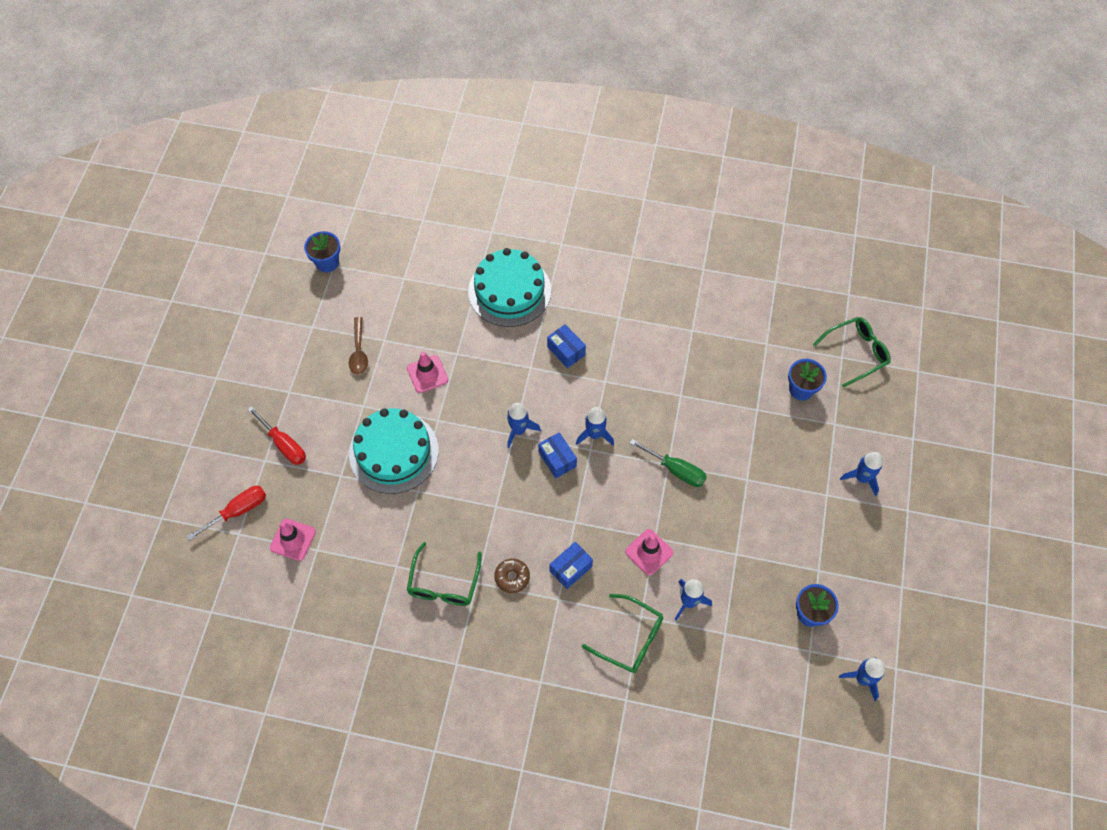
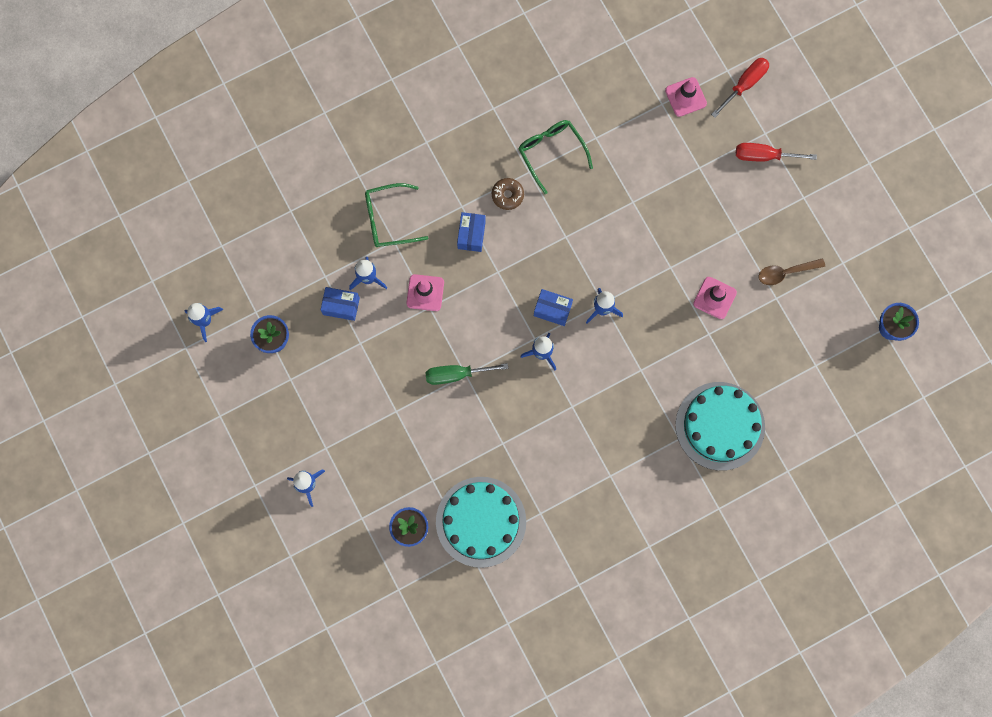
camera: 140 degrees right, 15 degrees up
red screwdriver [186,486,266,541] -> red screwdriver turned 150 degrees counterclockwise [711,58,769,118]
brown spoon [349,317,368,374] -> brown spoon turned 60 degrees counterclockwise [758,258,825,285]
turquoise cake [349,408,439,494] -> turquoise cake moved to [436,477,526,568]
blue box [547,324,586,368] -> blue box moved to [321,287,360,321]
green glasses [813,317,891,388] -> none

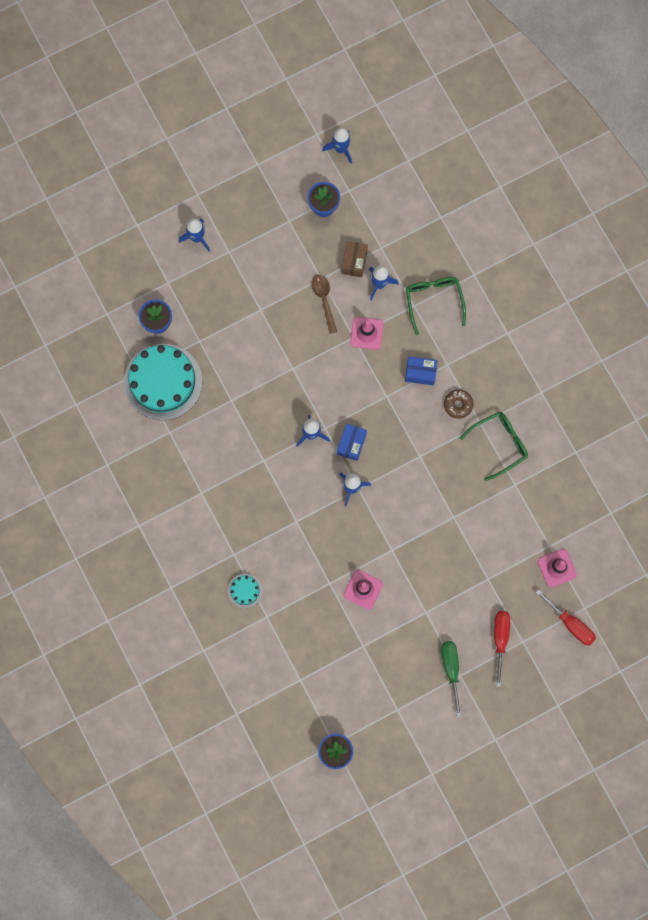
camera: 90 degrees right, 0 degrees up
blue box [321,287,360,321] -> brown box [341,241,368,277]
green screwdriver [425,363,508,385] -> green screwdriver moved to [441,641,462,717]
turquoise cake [676,382,765,471] -> turquoise cake [228,574,262,608], size x0.43
brown spoon [758,258,825,285] -> brown spoon moved to [312,275,337,334]

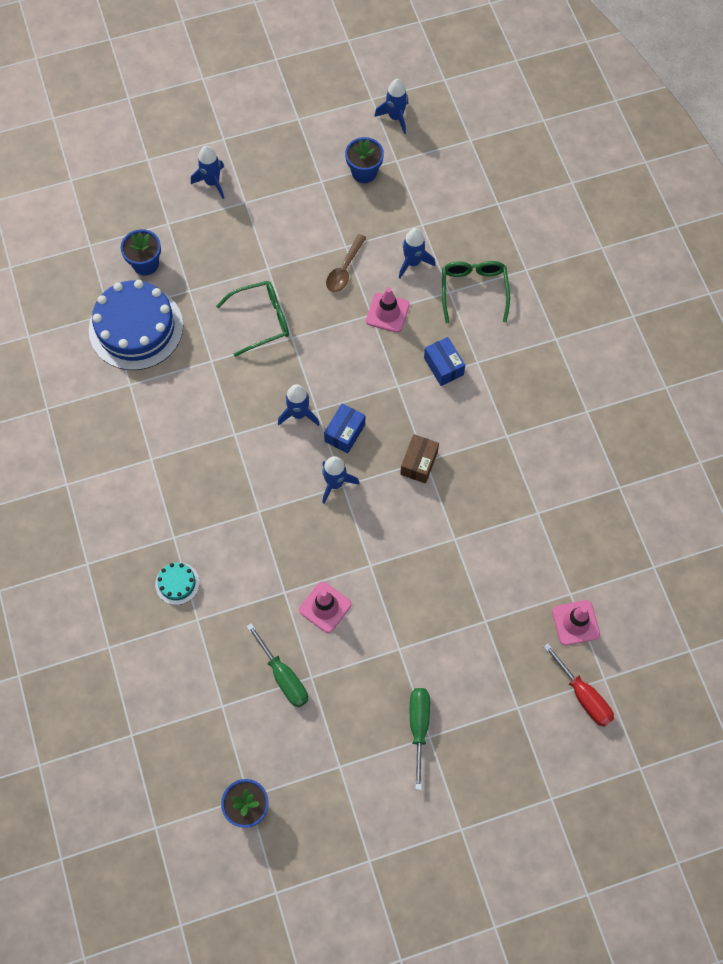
camera: 10 degrees right, 10 degrees down
turquoise cake [124,344,202,420] -> blue cake [89,280,183,370]
brown spoon [312,275,337,334] -> brown spoon turned 150 degrees counterclockwise [326,234,366,292]
brown box [341,241,368,277] -> brown box moved to [400,434,439,483]
blue box [405,357,438,385] -> blue box turned 45 degrees clockwise [424,337,465,386]
brown donut [444,389,473,419] -> none
green glasses [459,412,528,481] -> green glasses moved to [216,281,289,357]
red screwdriver [494,611,510,687] -> none
none -> green screwdriver [247,623,308,707]

